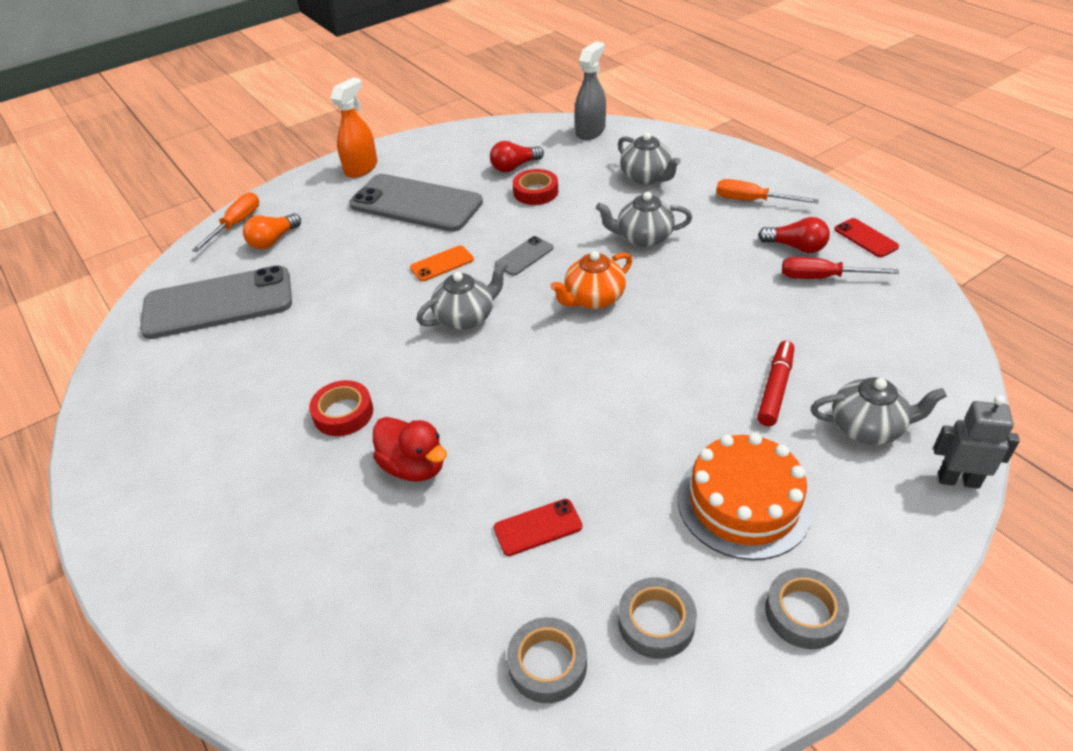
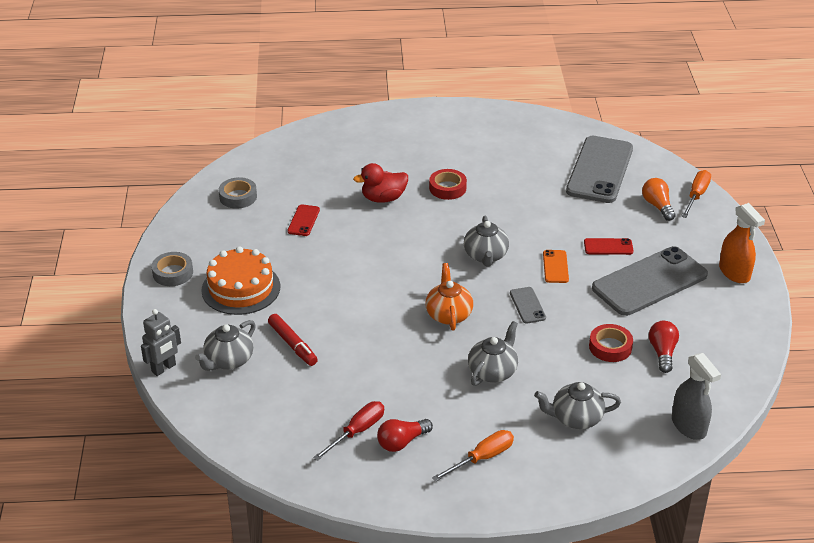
camera: 120 degrees right, 5 degrees down
orange screwdriver [192,192,259,252] -> orange screwdriver turned 120 degrees counterclockwise [681,170,711,218]
grey tape [618,577,697,659] -> none
red phone [834,218,899,257] -> red phone moved to [584,238,634,255]

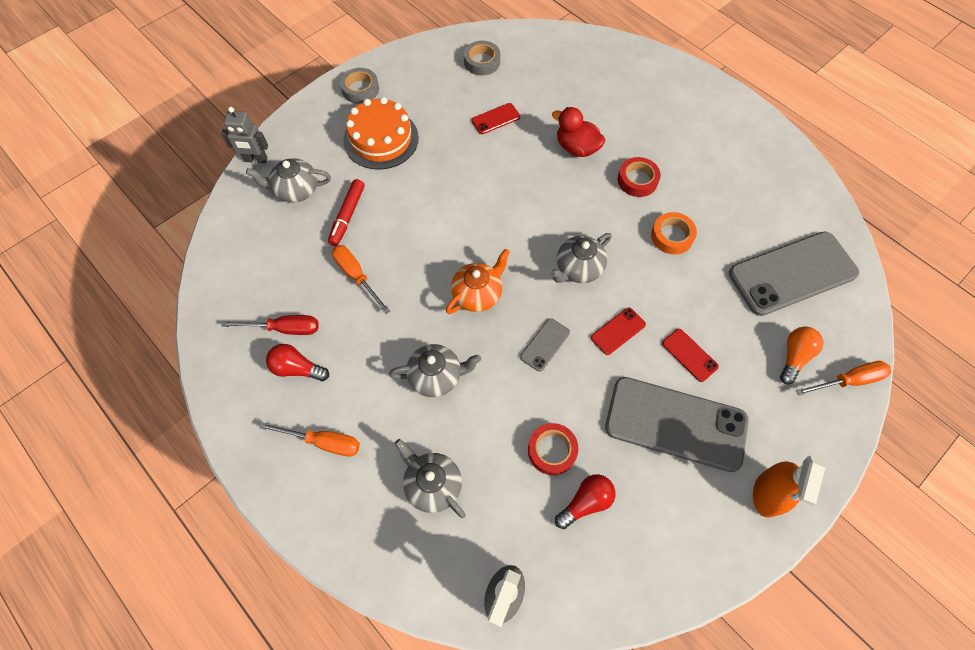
camera: 50 degrees right, 25 degrees up
orange phone [543,250,569,283] -> red phone [591,308,646,355]
none -> orange screwdriver [332,245,390,314]
none -> orange tape [651,212,697,255]

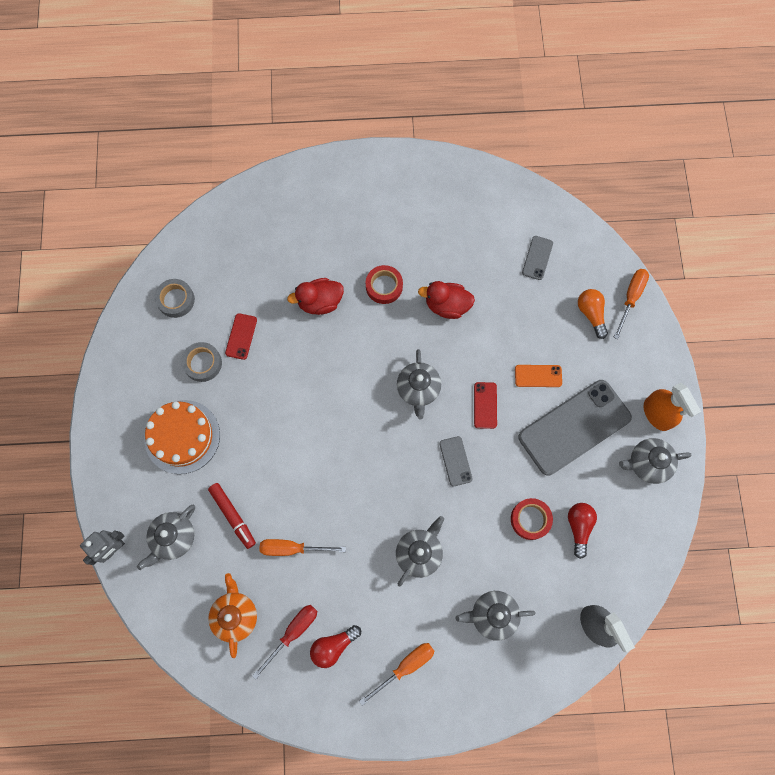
camera: 50 degrees left, 10 degrees up
grey tape [340,68,379,104] -> grey tape moved to [181,342,222,382]
orange teapot [446,249,510,314] -> orange teapot moved to [208,573,257,658]
orange tape [651,212,697,255] -> red duck [418,281,475,319]
red phone [662,329,719,382] -> orange phone [515,365,562,387]
grey phone [729,232,859,316] -> grey phone [522,236,553,280], size x0.43
none -> grey teapot [619,438,691,484]

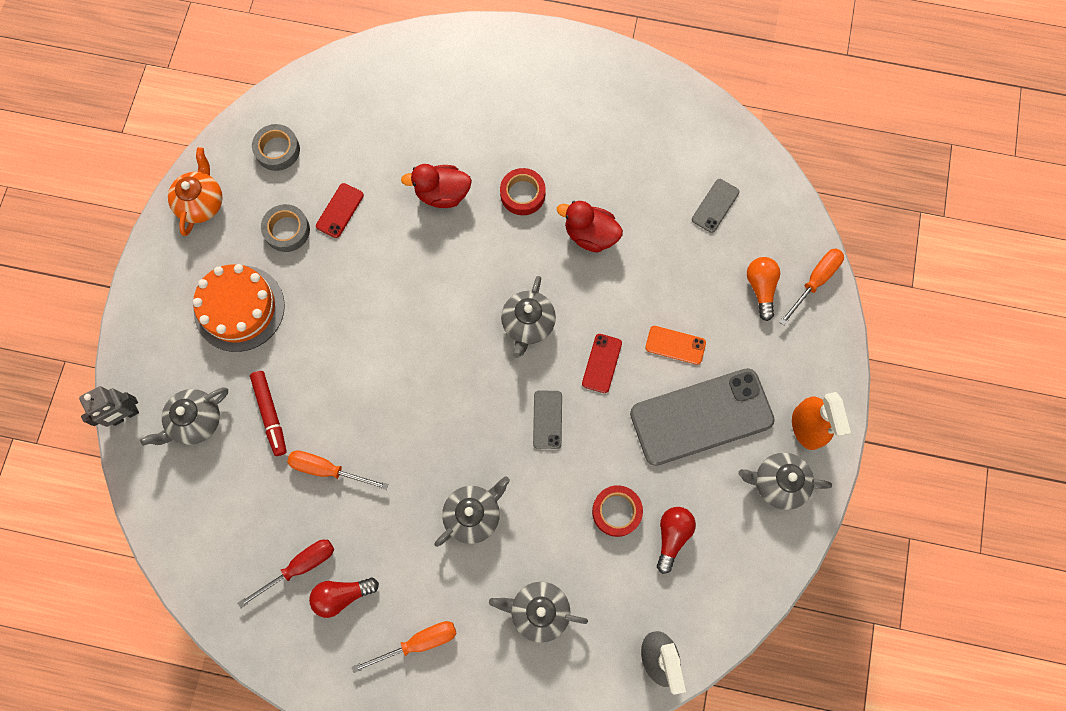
camera: 15 degrees right, 0 degrees up
orange teapot [208,573,257,658] -> orange teapot moved to [168,147,222,236]

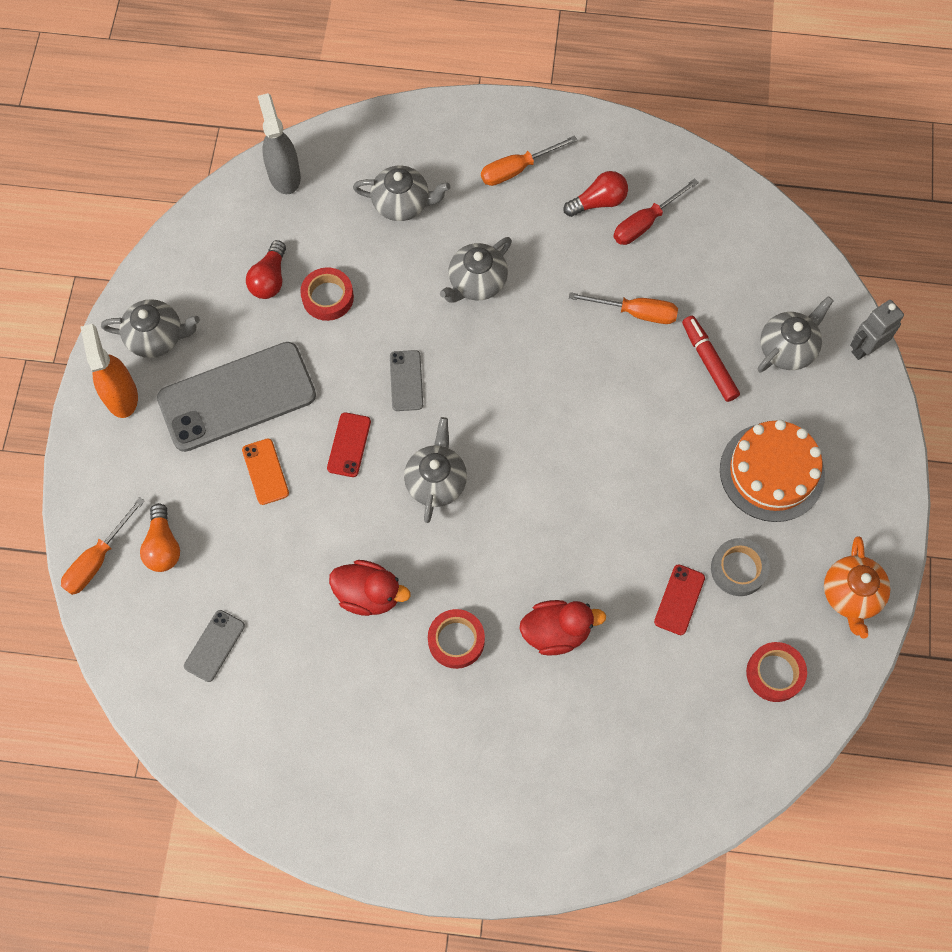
camera: 175 degrees right, 5 degrees down
grey tape [252,124,300,171] -> red tape [746,642,807,702]
orange phone [645,326,706,365] -> orange phone turned 60 degrees clockwise [242,439,289,505]

